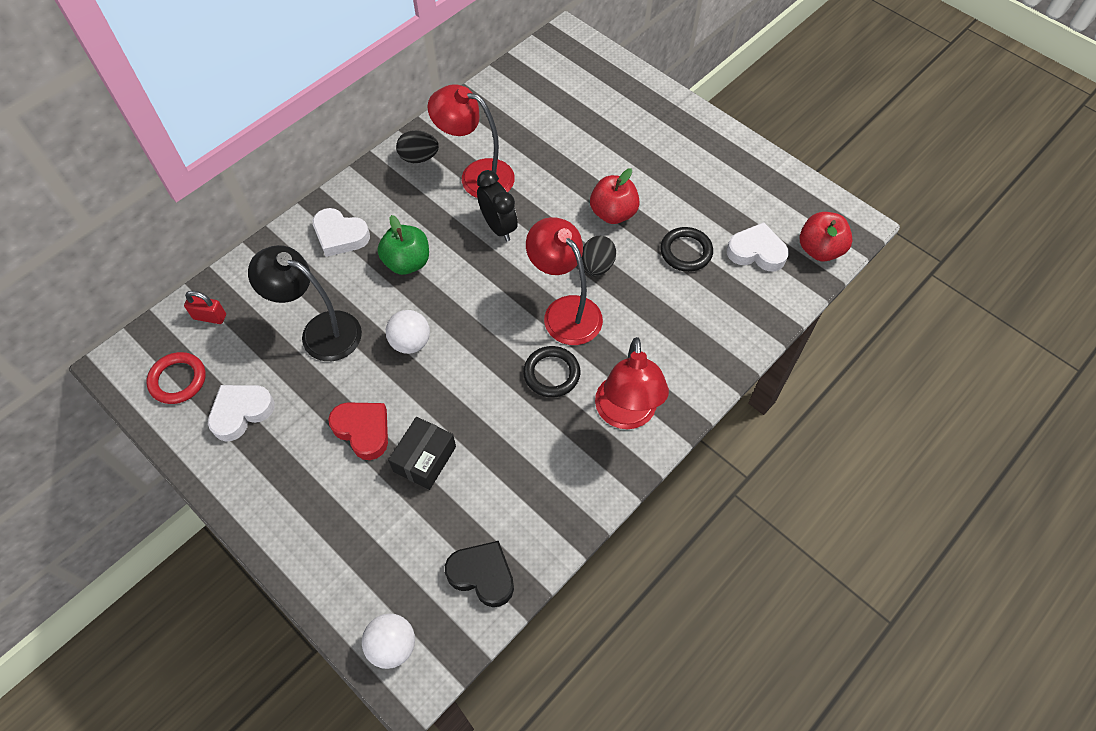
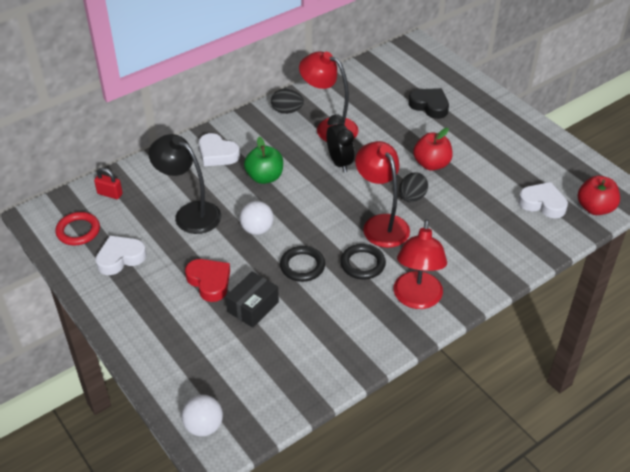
camera: 10 degrees right, 15 degrees down
black heart [445,541,514,607] -> black heart moved to [408,88,449,119]
black ring [660,227,713,272] -> black ring moved to [280,246,325,282]

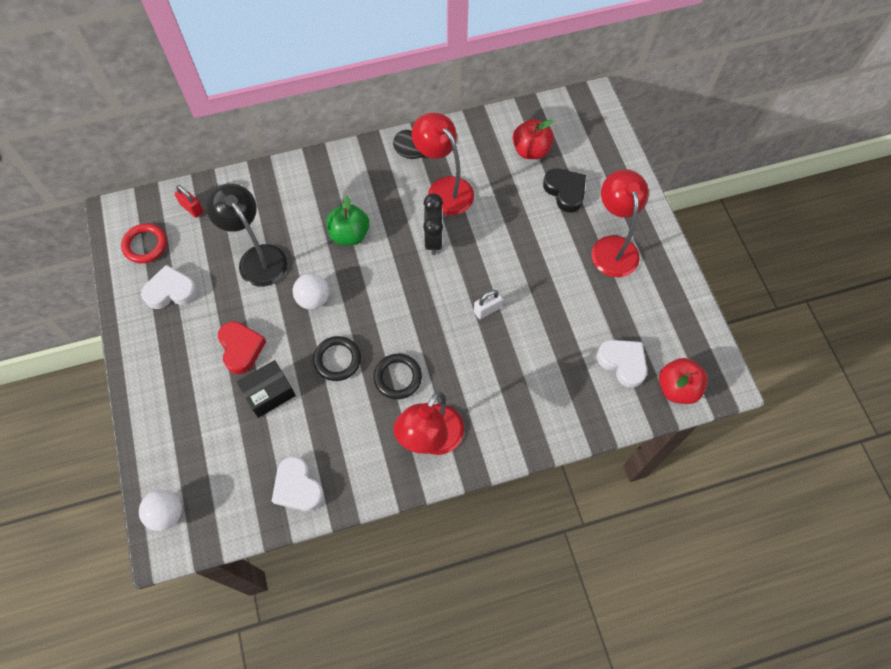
camera: 20 degrees right, 20 degrees up
white heart [199,133,240,166] -> white heart moved to [272,456,324,511]
red lamp [355,141,410,248] -> red lamp moved to [591,169,649,277]
black egg [399,172,428,202] -> white padlock [474,290,503,319]
red apple [413,128,453,171] -> red apple moved to [513,119,554,159]

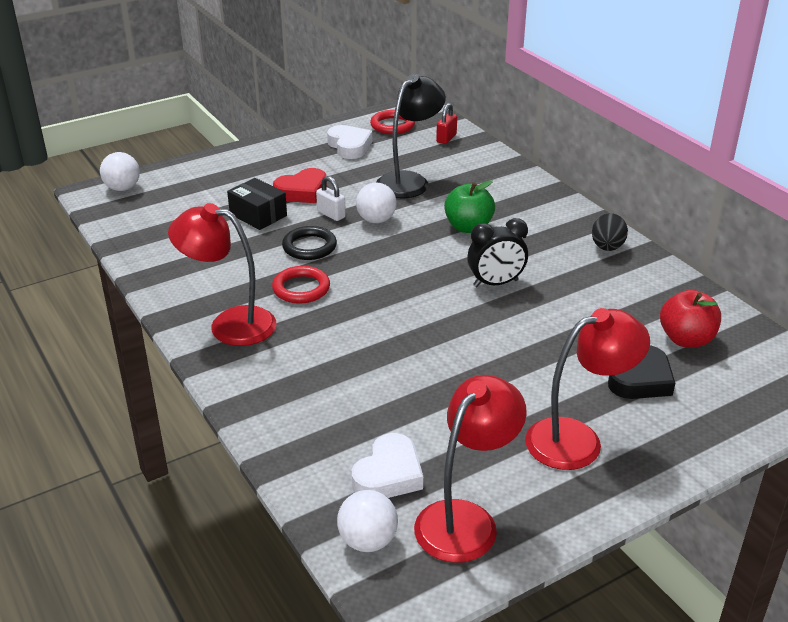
camera: 75 degrees right, 30 degrees down
white heart [272,456,324,511] -> none
black ring [374,354,422,399] -> red ring [272,266,330,304]
red lamp [412,113,474,215] -> red lamp moved to [414,375,527,563]
white padlock [474,290,503,319] -> white padlock moved to [316,176,346,221]
red apple [659,358,708,404] -> white ball [337,490,398,552]

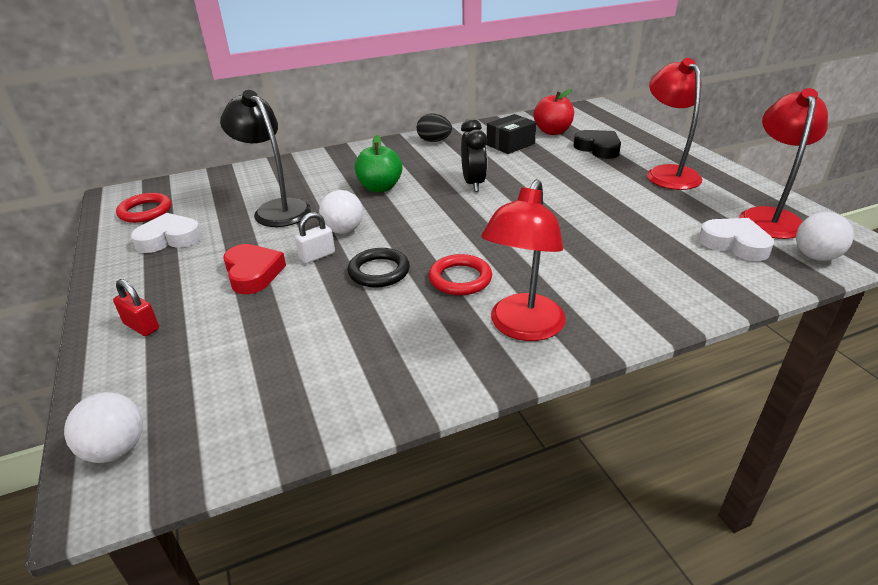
camera: 80 degrees left, 0 degrees up
black box [227,178,287,230] -> black box moved to [487,114,537,154]
red lamp [414,375,527,563] -> red lamp turned 60 degrees clockwise [739,88,828,239]
red padlock [436,103,457,144] -> red padlock moved to [113,279,159,336]

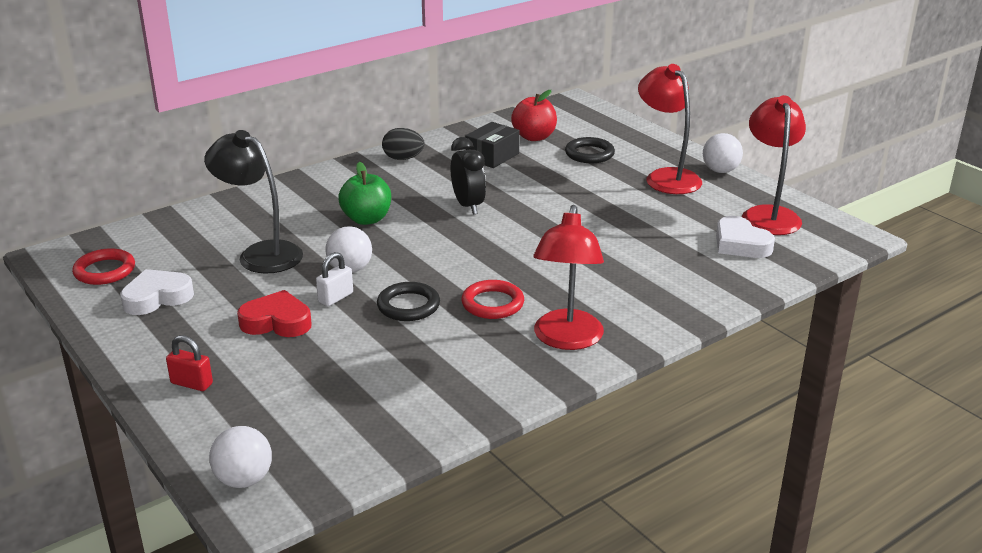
camera: 15 degrees left, 5 degrees down
red heart [223,244,286,294] -> red heart turned 45 degrees counterclockwise [237,290,312,337]
black heart [573,130,621,159] -> black ring [565,137,615,163]
white heart [698,218,774,261] -> white heart turned 150 degrees counterclockwise [716,216,775,258]
white ball [796,212,854,261] -> white ball moved to [703,133,743,173]

